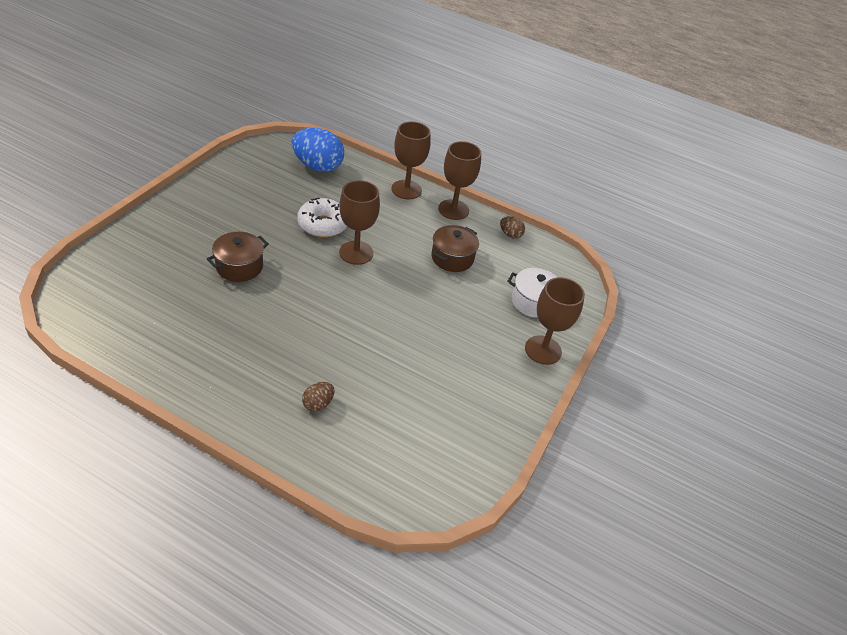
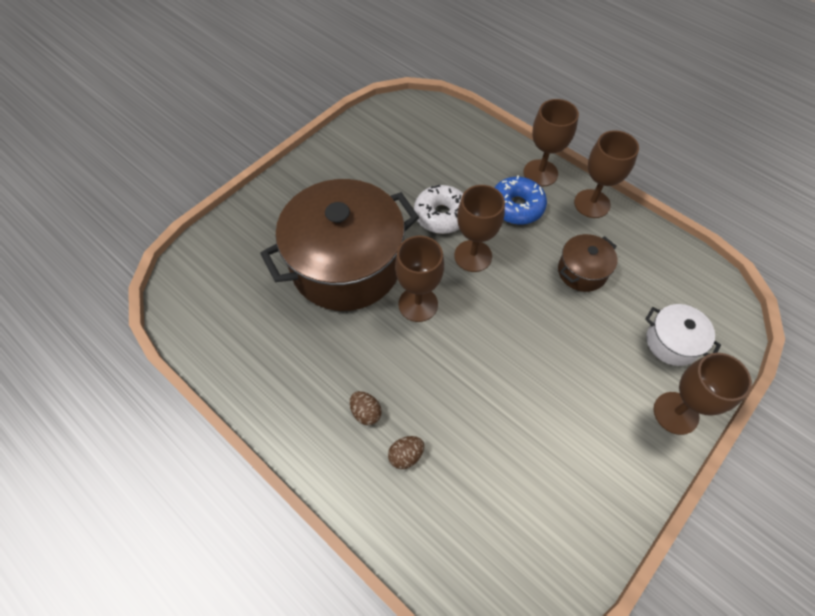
camera: 20 degrees right, 15 degrees up
brown pot [207,232,269,282] -> brown pot [260,179,419,311], size x2.25
blue egg [292,128,344,172] -> none
brown egg [500,216,525,239] -> brown egg moved to [350,391,382,425]
none -> brown goblet [395,236,444,322]
none -> blue donut [494,175,547,225]

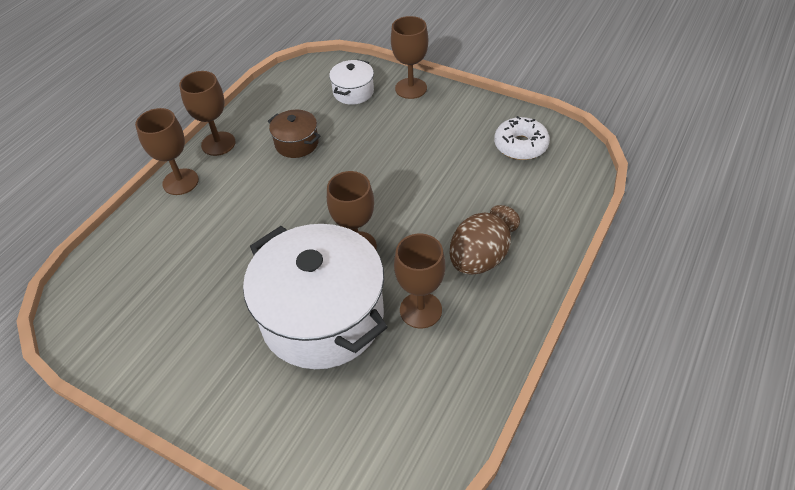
camera: 100 degrees left, 10 degrees down
brown pot [260,179,419,311] -> white pot [243,224,387,369]
brown egg [350,391,382,425] -> brown egg [450,213,511,275], size x2.13
white donut [414,185,464,234] -> white donut moved to [494,116,550,160]
brown goblet [454,185,505,272] -> brown goblet moved to [394,234,445,328]
blue donut [494,175,547,225] -> none

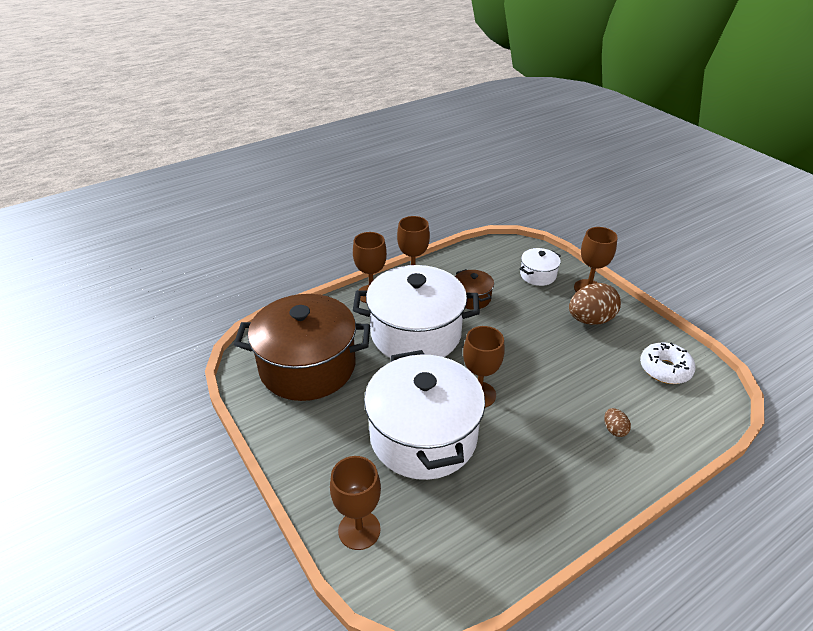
camera: 25 degrees right, 10 degrees down
brown goblet [394,234,445,328] -> brown goblet moved to [330,456,381,550]
brown egg [450,213,511,275] -> brown egg moved to [569,283,621,325]
none -> brown pot [234,294,370,401]
none -> white pot [353,265,480,358]

